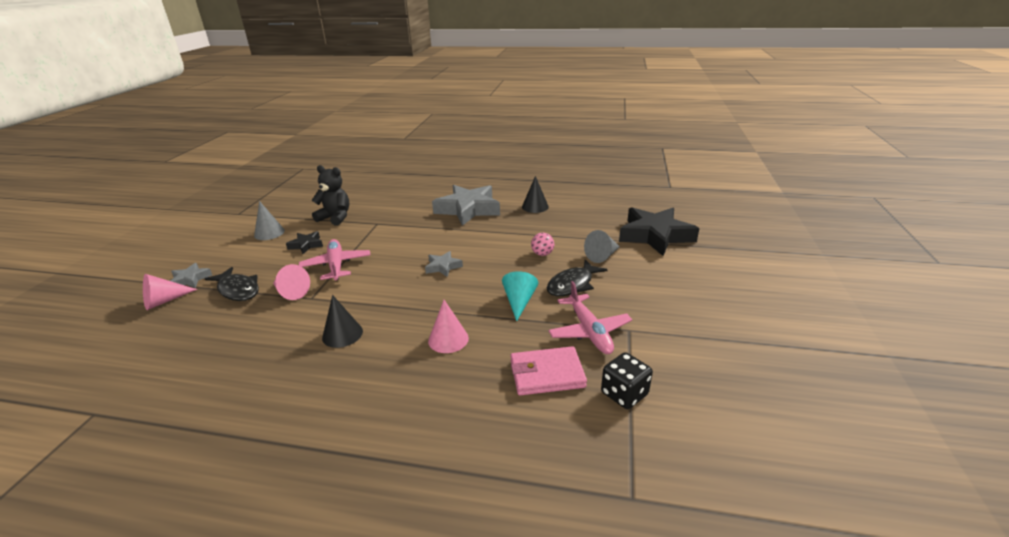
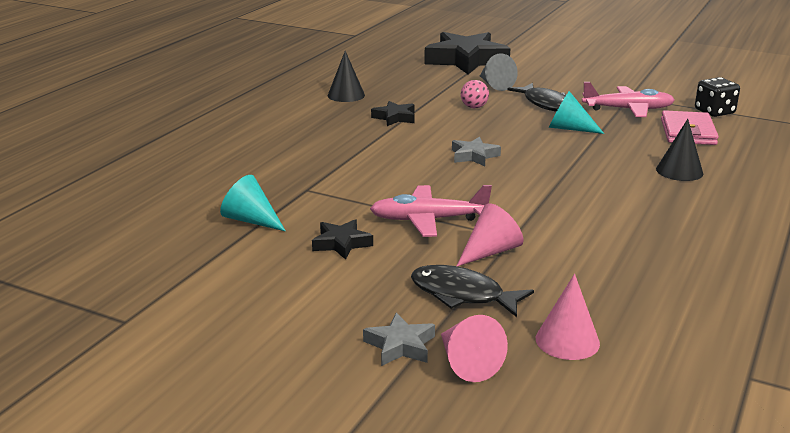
camera: 75 degrees left, 5 degrees down
black fish [205,267,259,301] -> black fish turned 120 degrees counterclockwise [411,265,534,317]
grey cone [254,201,285,240] -> none
black teddy bear [311,165,350,225] -> turquoise cone [220,175,286,231]
black cone [322,295,363,348] -> black cone moved to [656,119,703,181]
pink cone [428,300,469,353] -> pink cone moved to [536,274,600,360]
grey star [432,185,500,226] -> none
none -> black star [371,101,415,126]

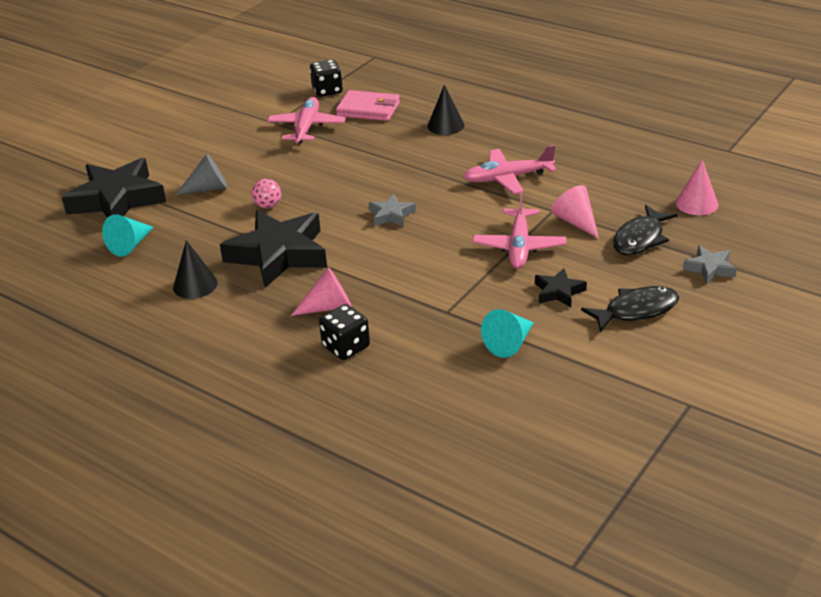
camera: 80 degrees left, 10 degrees up
black star [371,101,415,126] -> black star [220,210,327,288], size x2.17
pink cone [441,315,508,382] -> pink cone moved to [291,267,352,316]
black fish [508,83,566,112] -> black fish moved to [581,286,679,333]
turquoise cone [549,91,604,134] -> turquoise cone moved to [102,214,154,257]
none -> black dice [319,304,370,360]
none -> pink plane [463,145,557,194]

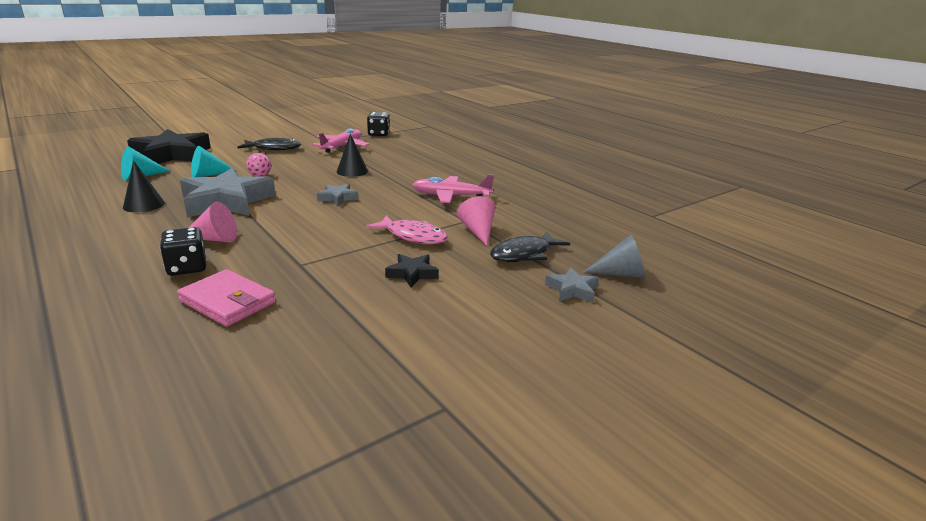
camera: 15 degrees right, 10 degrees down
grey cone [175,154,228,196] -> grey cone moved to [584,235,645,278]
black star [220,210,327,288] -> grey star [180,168,276,218]
pink wallet [336,90,400,121] -> pink wallet moved to [177,269,276,327]
black cone [427,85,464,135] -> black cone moved to [337,134,368,177]
pink plane [473,191,566,269] -> pink fish [366,215,448,244]
turquoise cone [481,309,534,358] -> turquoise cone moved to [191,146,237,177]
black fish [581,286,679,333] -> black fish moved to [238,138,301,150]
pink cone [676,159,718,215] -> none

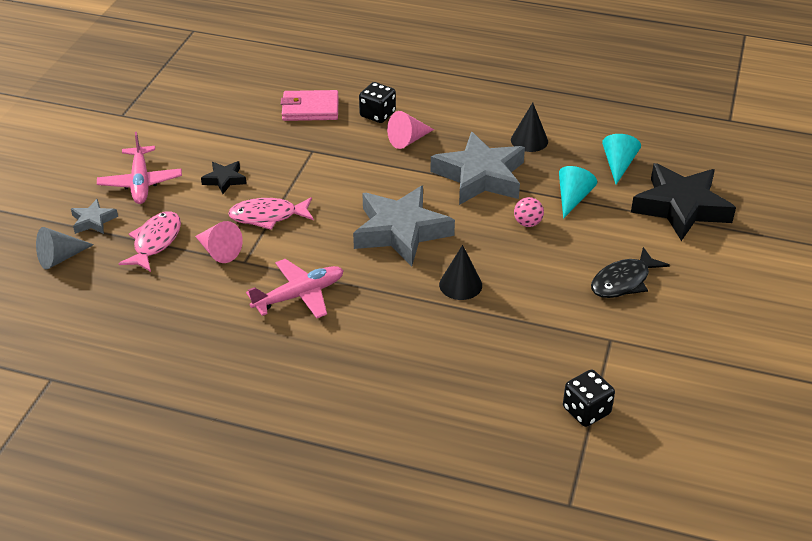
camera: 145 degrees right, 15 degrees up
pink plane [312,129,369,153] -> pink plane moved to [97,132,182,204]
grey star [317,184,359,206] -> grey star [353,186,455,266], size x2.17
black fish [490,231,570,262] -> pink fish [118,211,181,272]

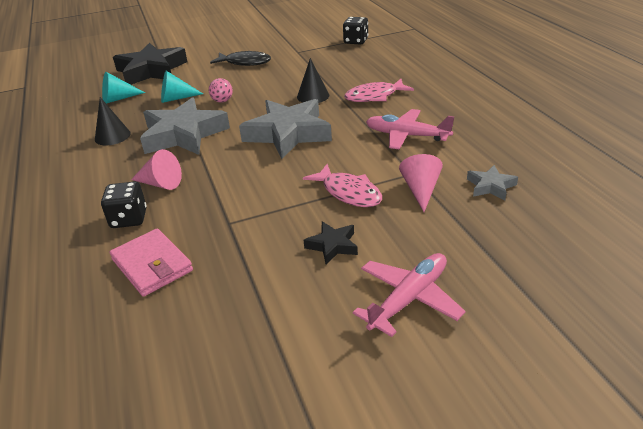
camera: 125 degrees left, 5 degrees down
grey cone [36,227,94,270] -> none
grey star [71,199,118,234] -> grey star moved to [467,165,518,200]
pink fish [118,211,181,272] -> pink fish moved to [344,79,414,102]

